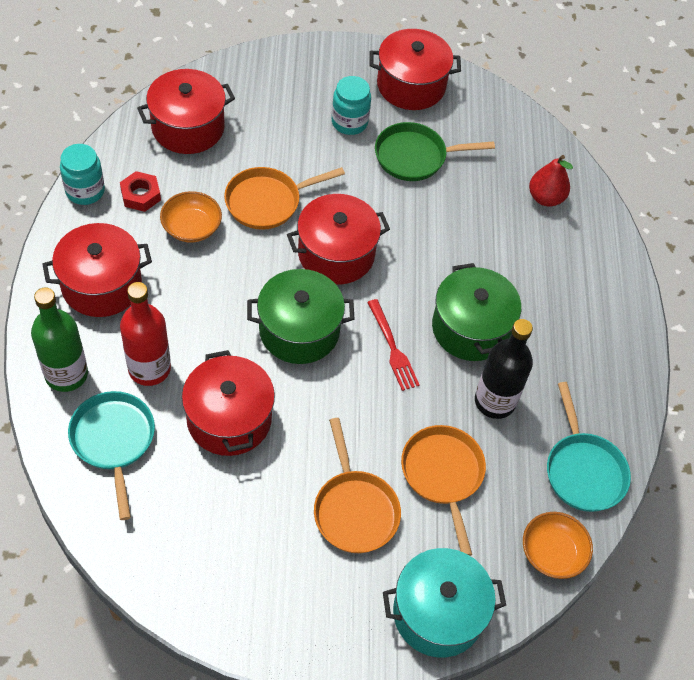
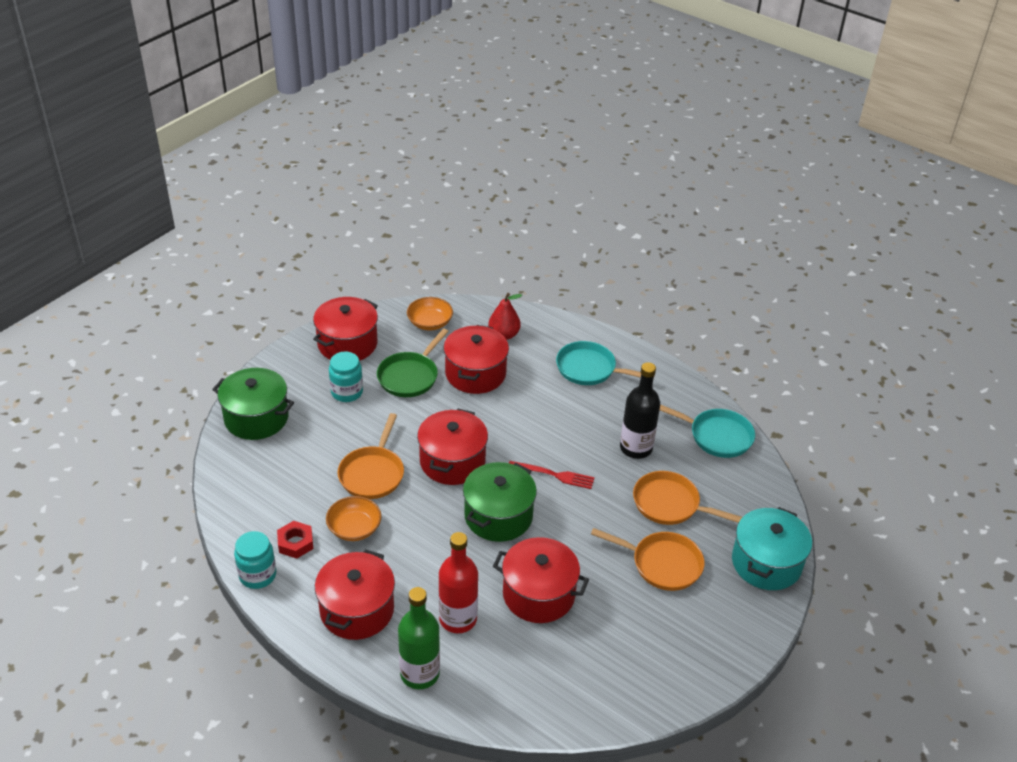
camera: 50 degrees left, 15 degrees down
turquoise pan [68,391,155,520] -> turquoise pan moved to [556,341,655,385]
red pot [137,69,235,154] -> red pot moved to [444,325,509,394]
green pot [432,263,521,361] -> green pot moved to [212,368,294,440]
orange bowl [523,512,593,579] -> orange bowl moved to [407,297,453,330]

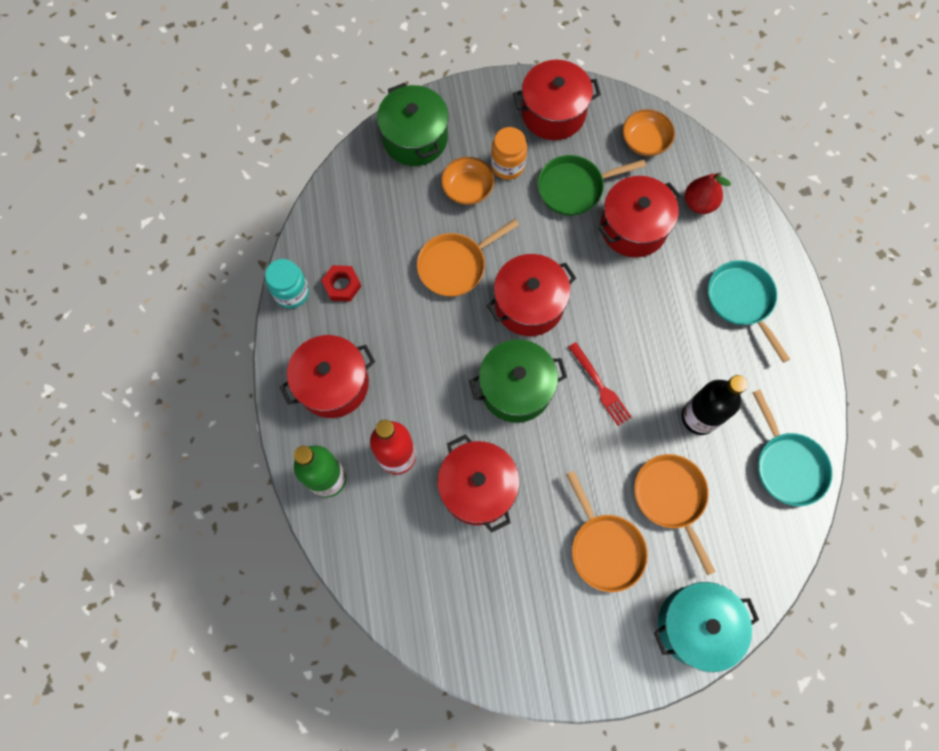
camera: 45 degrees right, 30 degrees up
orange bowl [326,496,381,541] -> orange bowl moved to [441,157,494,205]
turquoise jar [329,351,363,402] -> orange jar [491,127,527,180]

